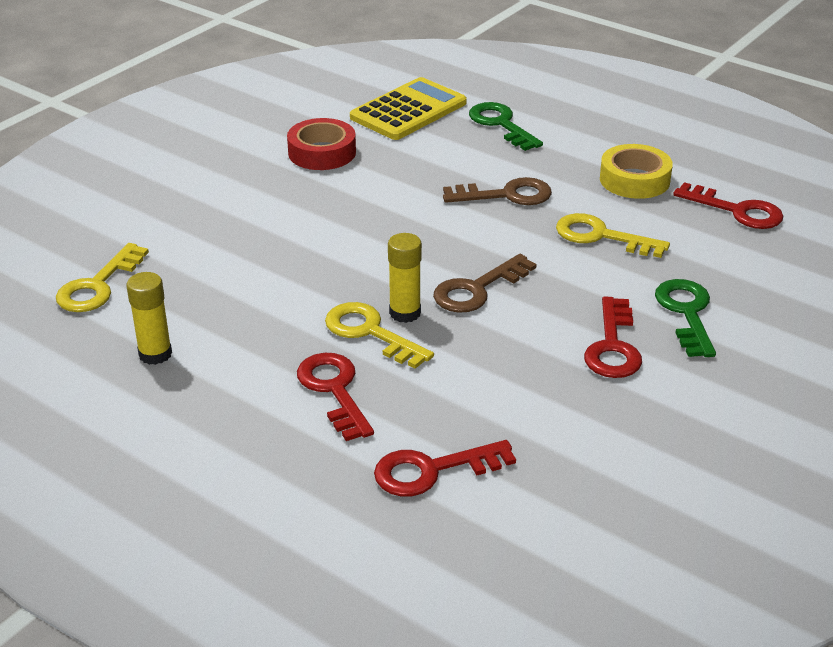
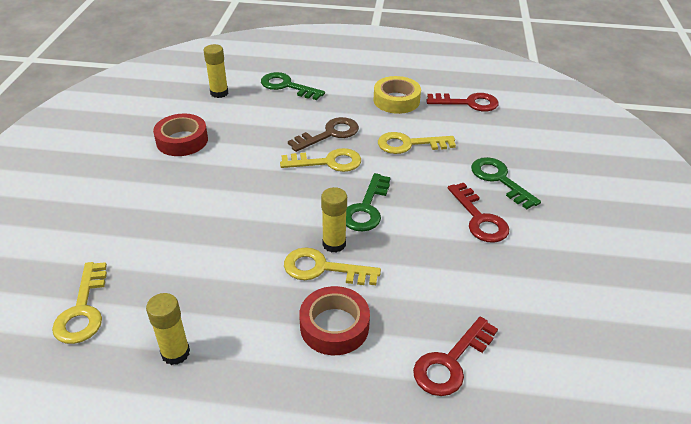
camera: 30 degrees left, 5 degrees up
red key [297,353,374,441] -> red tape [299,286,370,355]
yellow calculator [350,77,467,140] -> yellow glue stick [203,44,228,98]
brown key [433,254,537,313] -> green key [346,173,391,231]
none -> yellow key [280,148,361,172]

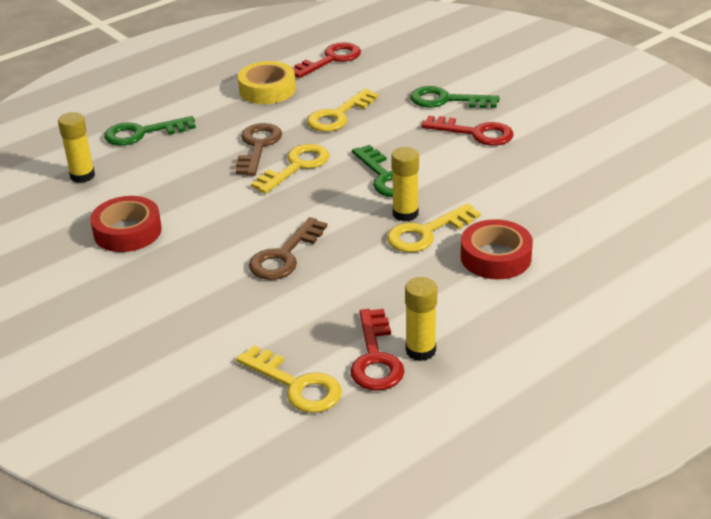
camera: 45 degrees left, 5 degrees down
red key [413,316,498,396] -> red key moved to [350,309,404,390]
none -> brown key [249,217,327,280]

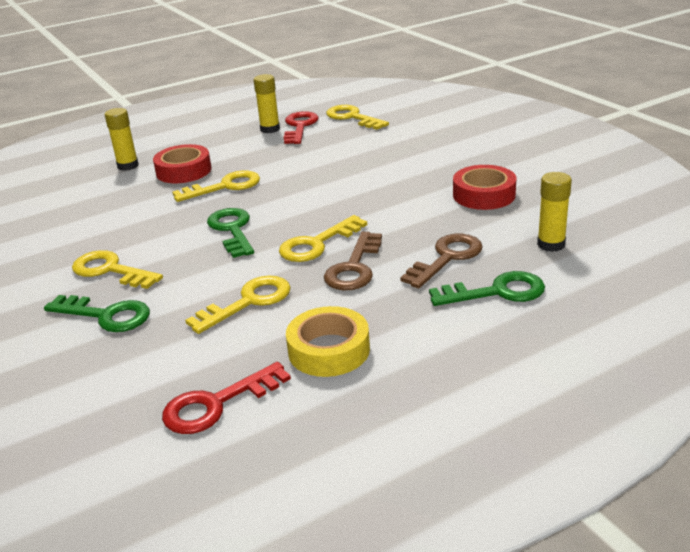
camera: 170 degrees left, 5 degrees down
brown key [249,217,327,280] -> brown key moved to [400,234,483,289]
yellow glue stick [391,147,419,222] -> yellow glue stick moved to [105,108,139,171]
red key [421,116,513,146] -> yellow key [72,250,163,289]

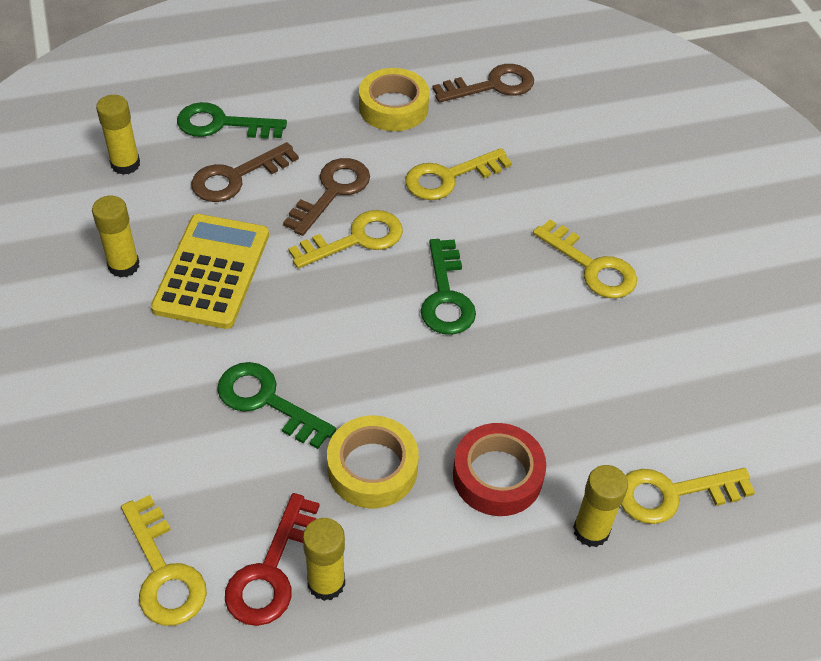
camera: 170 degrees left, 20 degrees up
green key [44,295,150,332] -> green key moved to [217,362,336,449]
red key [162,362,291,434] -> brown key [432,64,534,103]
yellow key [172,170,260,202] -> yellow key moved to [621,468,755,524]
red tape [453,165,517,210] -> yellow glue stick [92,196,139,278]
none -> yellow calculator [151,214,269,329]
none -> yellow tape [327,416,419,508]

